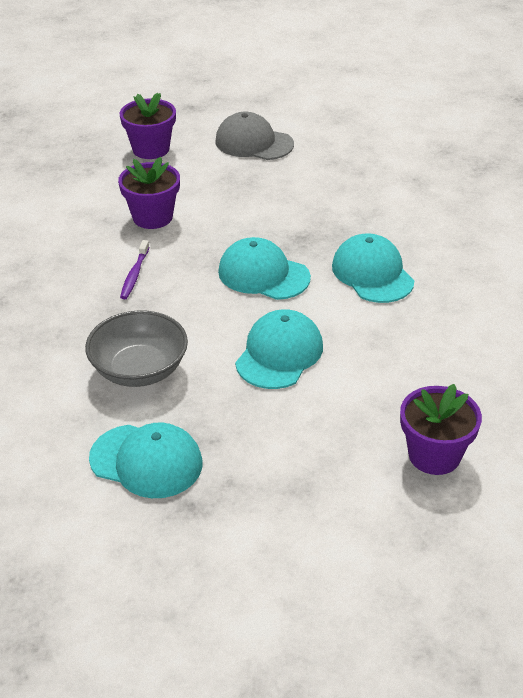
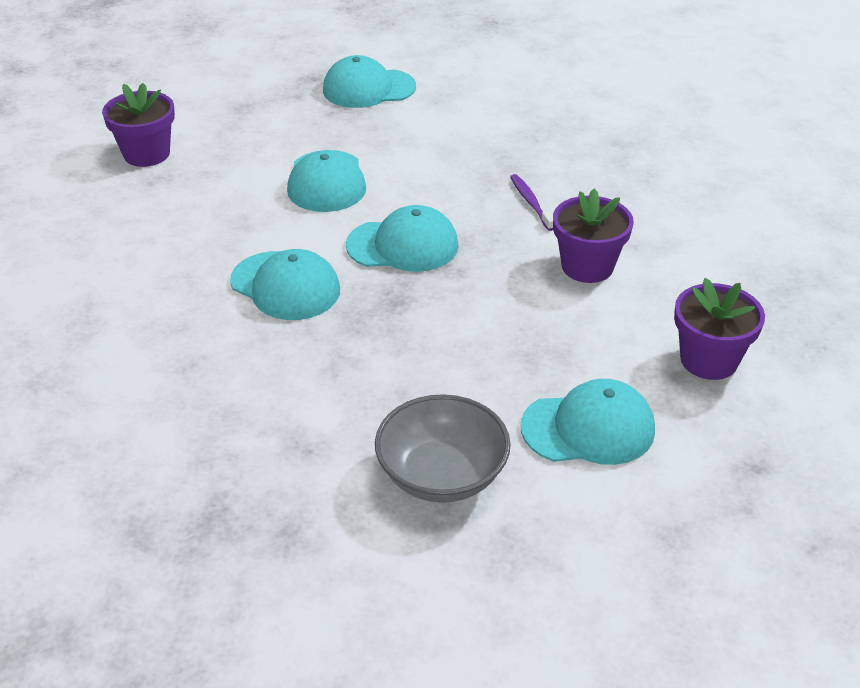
camera: 150 degrees right, 0 degrees up
grey bowl [85,310,188,387] -> grey bowl moved to [375,394,511,503]
grey cap [215,112,294,160] -> turquoise cap [521,379,655,465]

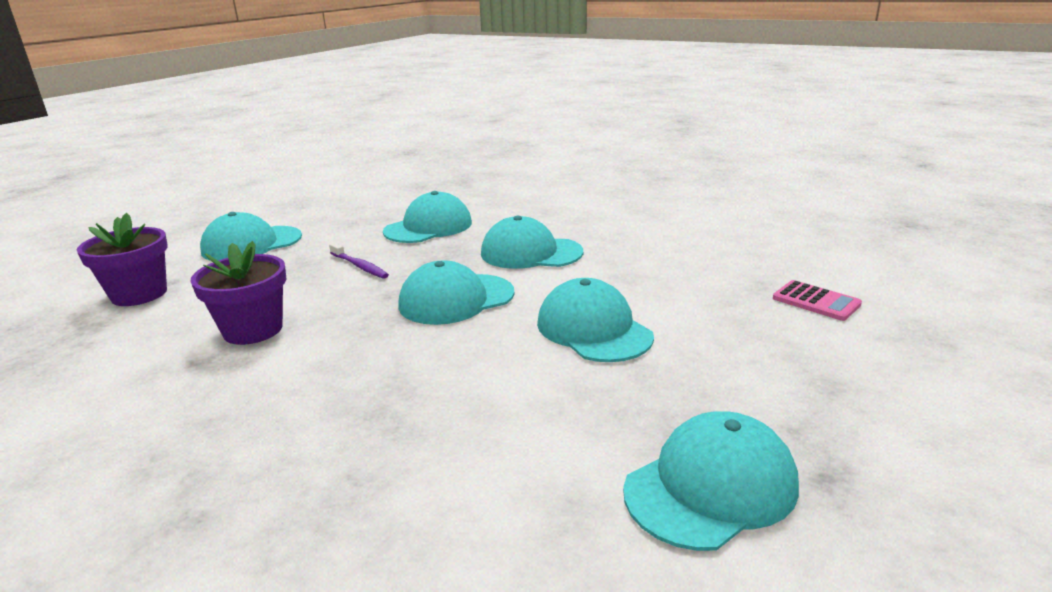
camera: 155 degrees right, 15 degrees down
purple flower pot [102,83,175,167] -> pink calculator [773,280,862,321]
grey bowl [375,394,511,503] -> none
purple toothbrush [510,174,553,231] -> purple toothbrush moved to [329,243,389,279]
none -> turquoise cap [383,191,472,243]

